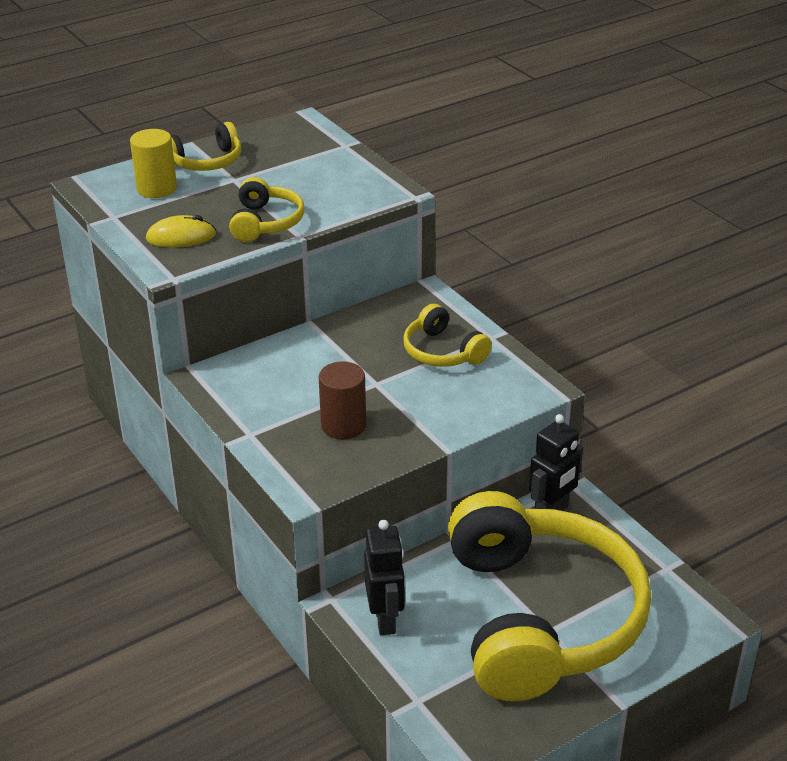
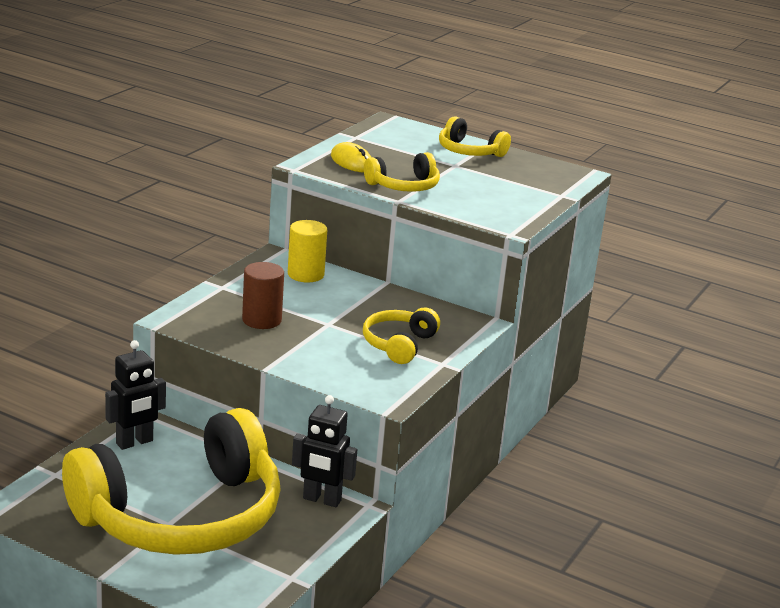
camera: 60 degrees right, 10 degrees down
yellow cylinder [130,129,177,198] -> yellow cylinder moved to [288,220,327,283]

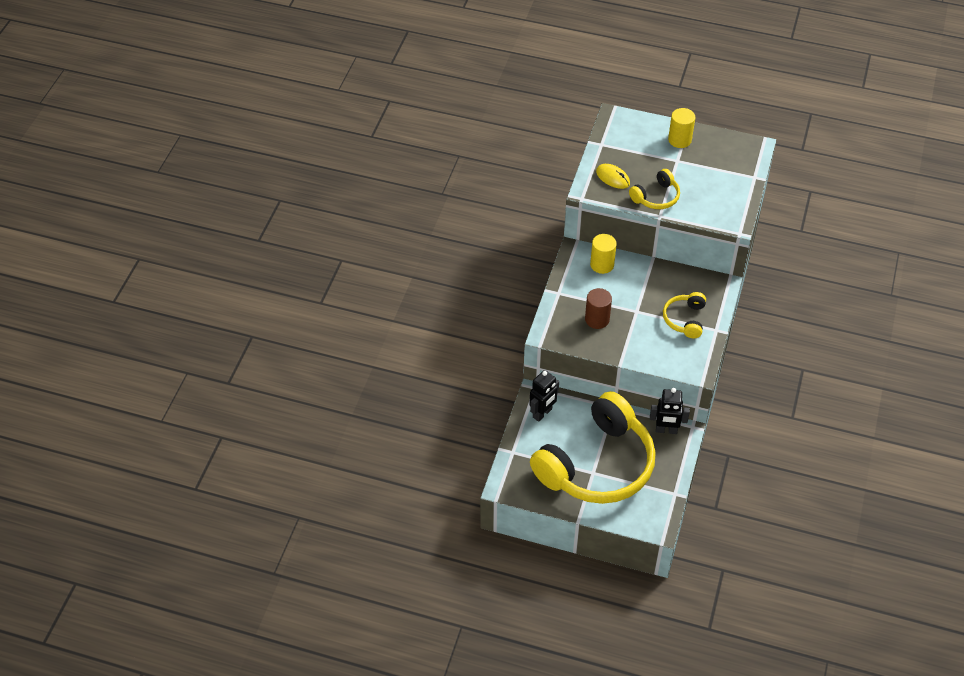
camera: 10 degrees left, 25 degrees up
yellow headphones [439,116,511,157] -> yellow cylinder [668,108,695,148]

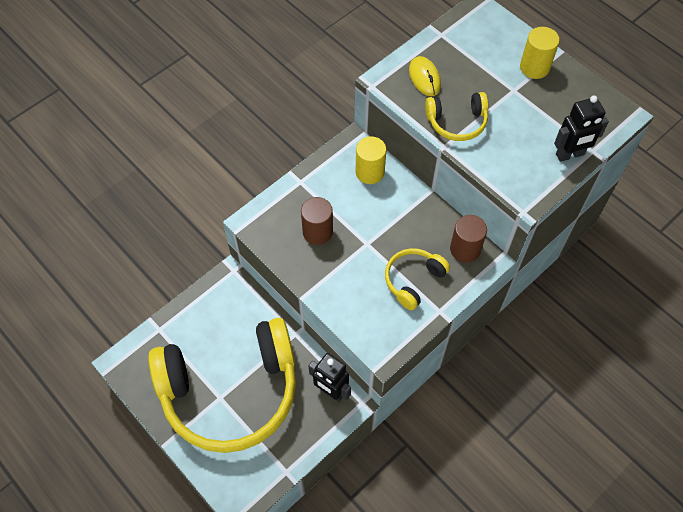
camera: 30 degrees right, 10 degrees up
black robot [529,370,559,422] -> black robot moved to [554,96,609,162]
none -> brown cylinder [450,215,487,263]

